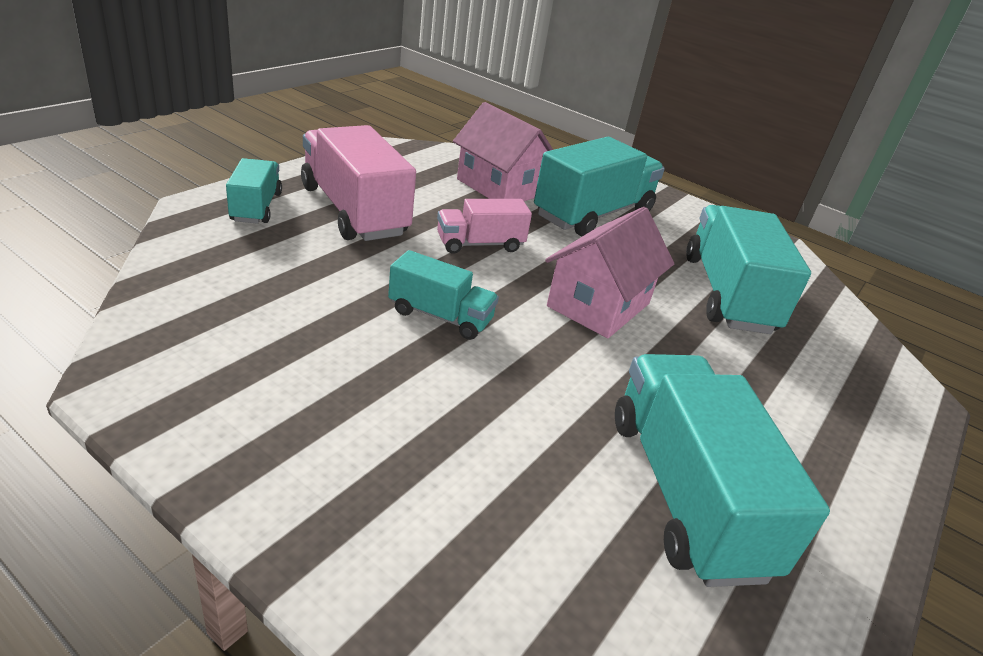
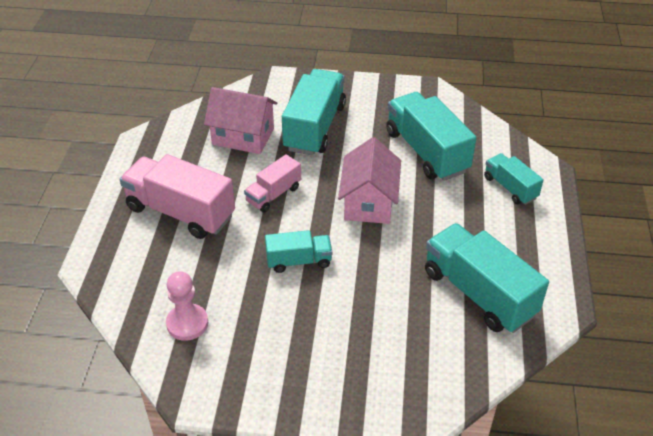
camera: 25 degrees left, 10 degrees up
turquoise truck [226,158,282,224] -> turquoise truck moved to [484,153,544,205]
none -> pink pawn [166,271,208,341]

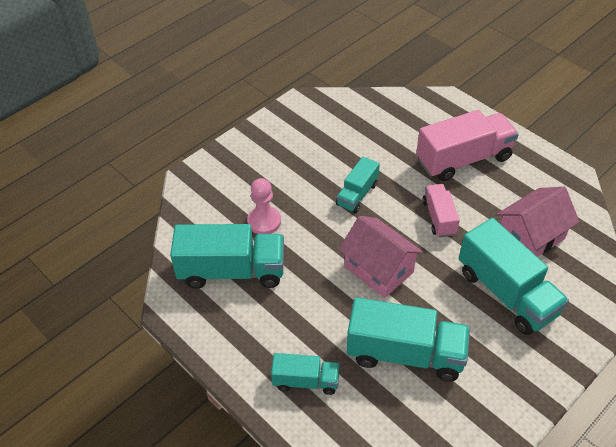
camera: 130 degrees right, 5 degrees up
pink pawn [166,271,208,341] -> pink pawn moved to [247,178,281,234]

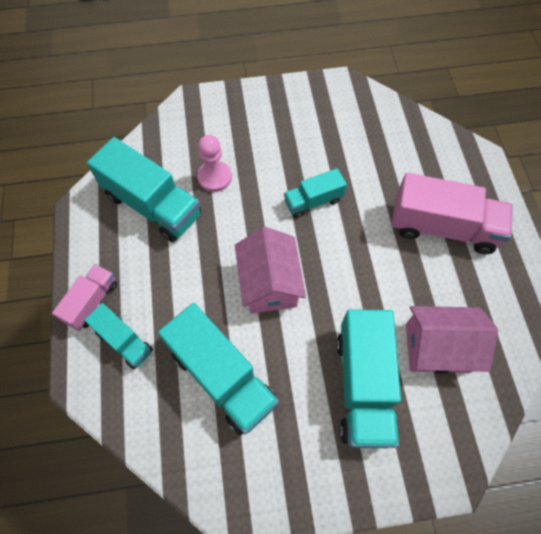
camera: 35 degrees right, 15 degrees up
pink truck [423,184,460,237] -> pink truck moved to [52,264,118,331]

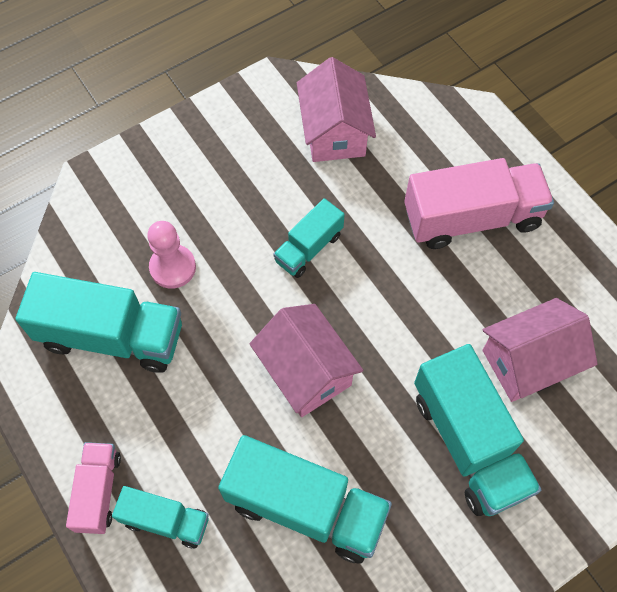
camera: 25 degrees left, 0 degrees up
none -> pink house [297,57,376,162]

